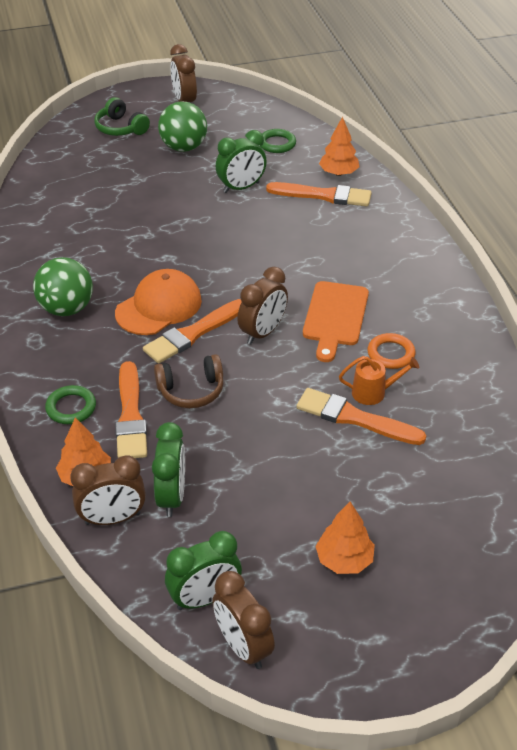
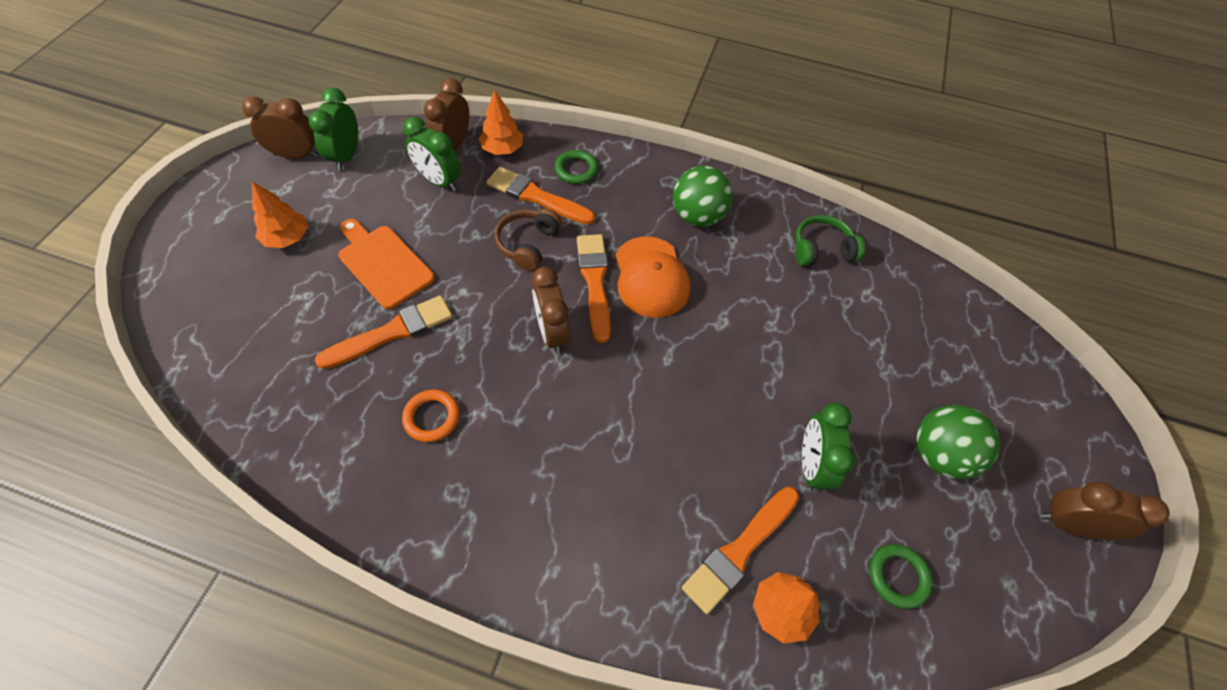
camera: 120 degrees right, 15 degrees up
green headphones [94,97,150,136] -> green headphones moved to [795,215,865,266]
orange cutting board [303,281,369,362] -> orange cutting board moved to [338,219,435,309]
orange watering can [339,356,419,405] -> none

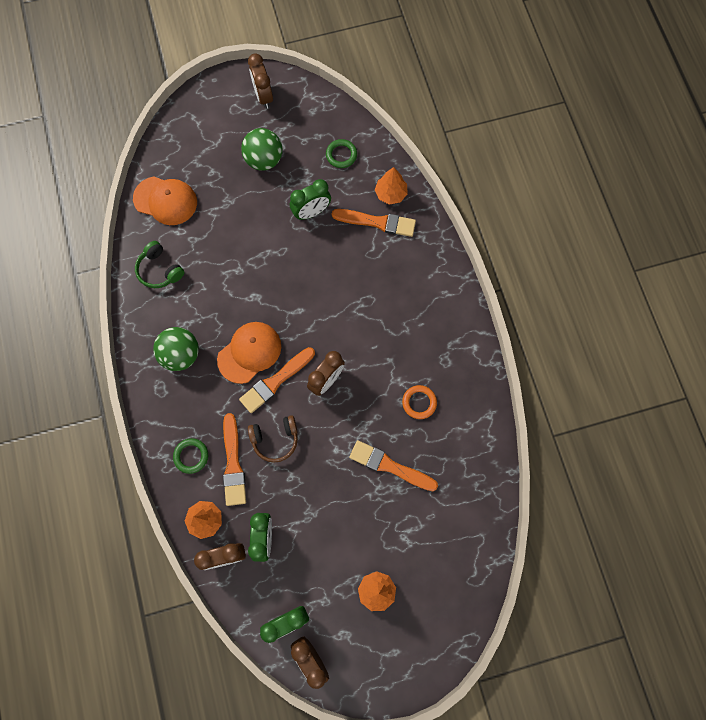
camera: 120 degrees left, 15 degrees up
orange cutting board [338,219,435,309] -> none
none -> orange cap [133,176,197,225]

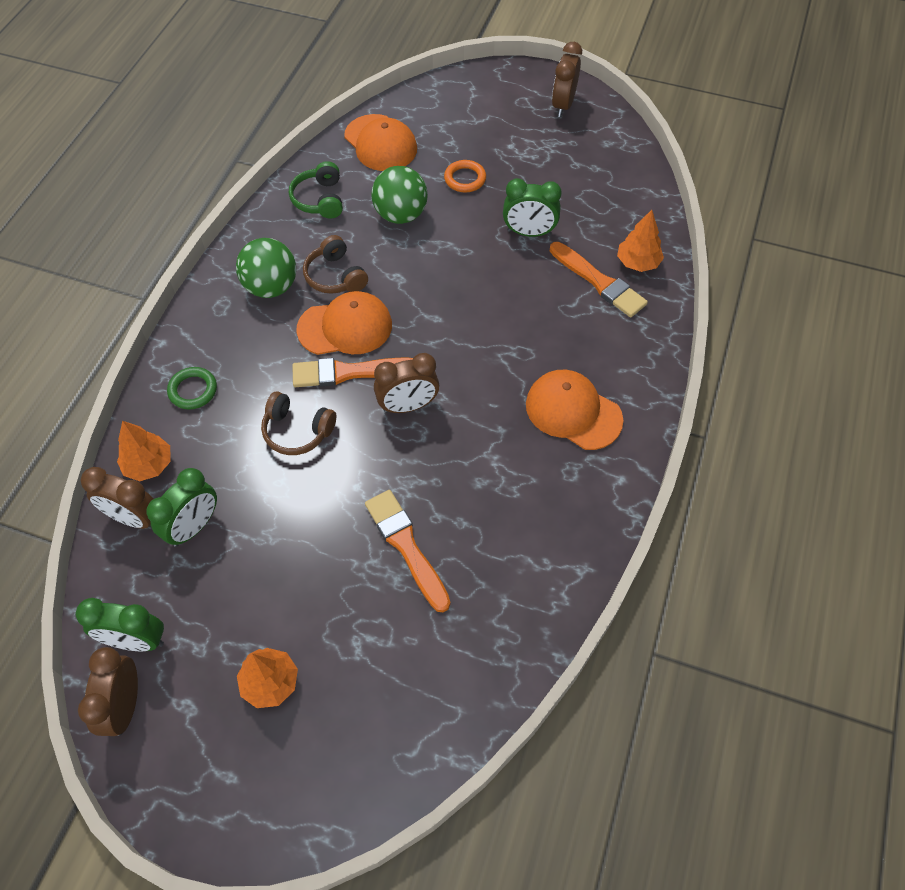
camera: 35 degrees right, 15 degrees down
orange brush [223,413,246,506] -> none
green ball [241,128,282,171] -> green ball moved to [372,166,428,224]
green ring [326,139,357,168] -> none
orange ring [402,385,437,419] -> orange ring moved to [444,160,486,192]
none -> brown headphones [303,235,368,294]
none -> orange cap [526,370,623,450]

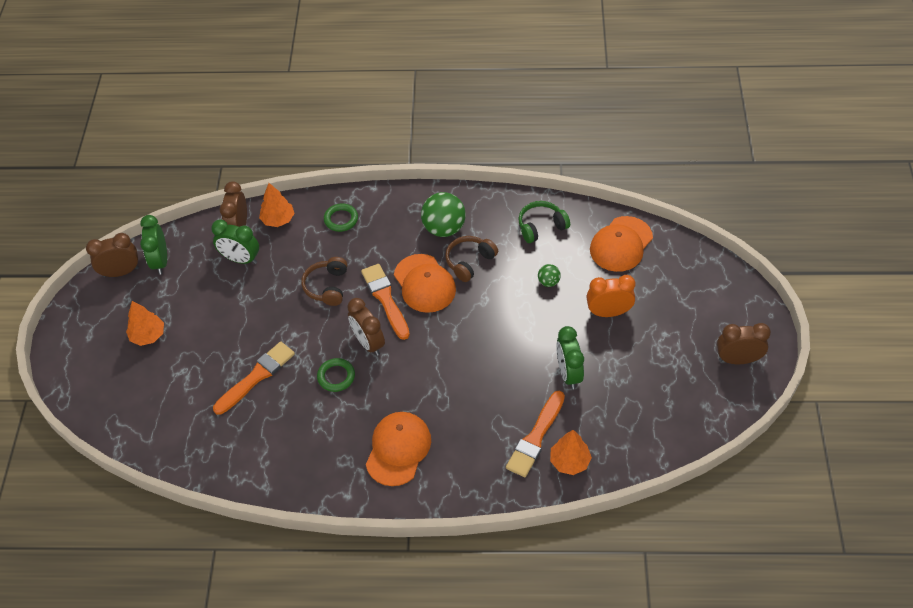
camera: 75 degrees right, 5 degrees down
green ball [372,166,428,224] -> green ball [538,264,561,287], size x0.50
orange ring [444,160,486,192] -> orange clock [586,275,636,317]
none -> green ring [317,358,355,392]

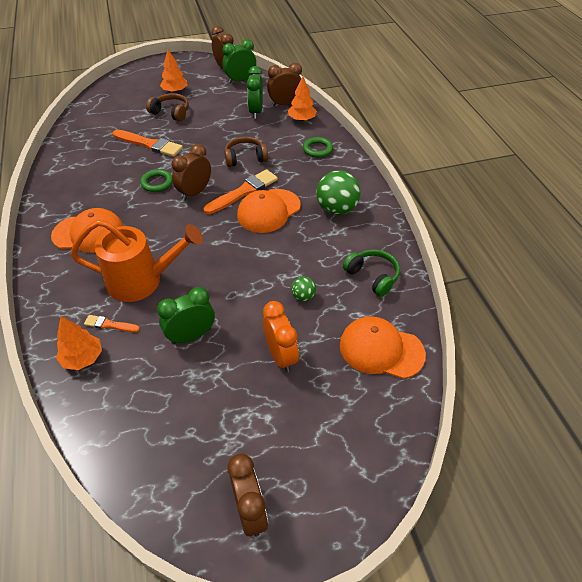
camera: 70 degrees right, 5 degrees down
brown headphones [445,236,498,282] -> brown headphones moved to [146,93,189,121]
orange brush [506,391,565,477] -> orange brush [84,315,140,332], size x0.53
none -> orange watering can [71,220,203,302]

